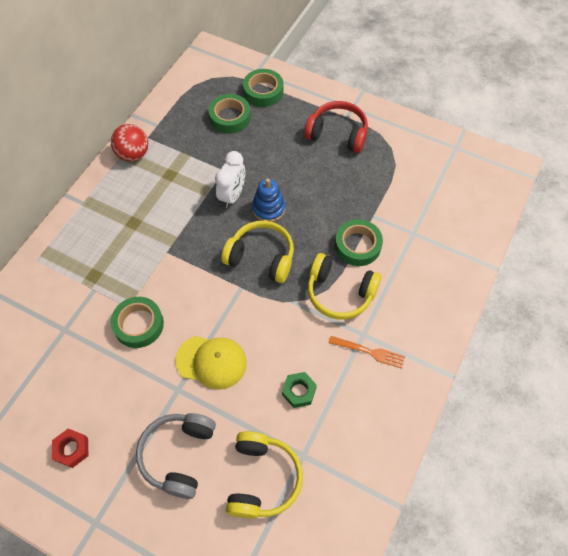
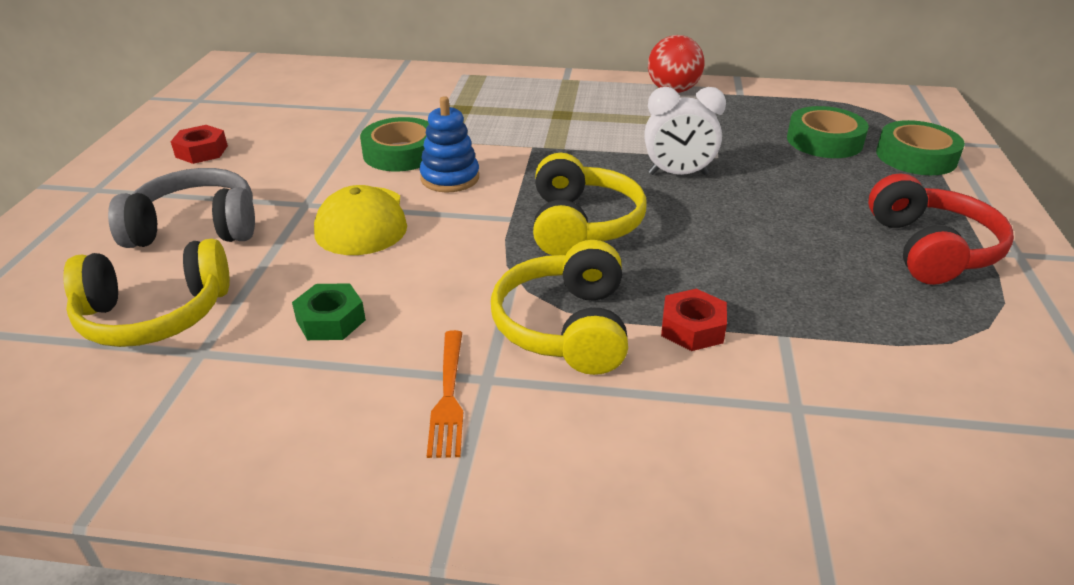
camera: 70 degrees right, 25 degrees down
blue stacking toy [252,178,285,222] -> blue stacking toy moved to [420,96,479,192]
green tape [335,219,383,266] -> red nut [661,289,727,351]

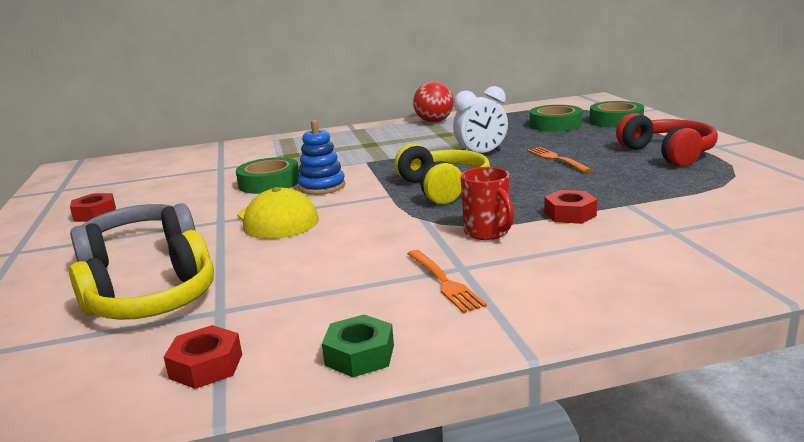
camera: 20 degrees left, 15 degrees down
green nut [292,283,366,340] -> green nut moved to [322,314,394,377]
yellow headphones [491,240,628,375] -> red mug [460,167,514,240]
none -> red nut [164,325,242,389]
none -> orange fork [527,147,592,173]

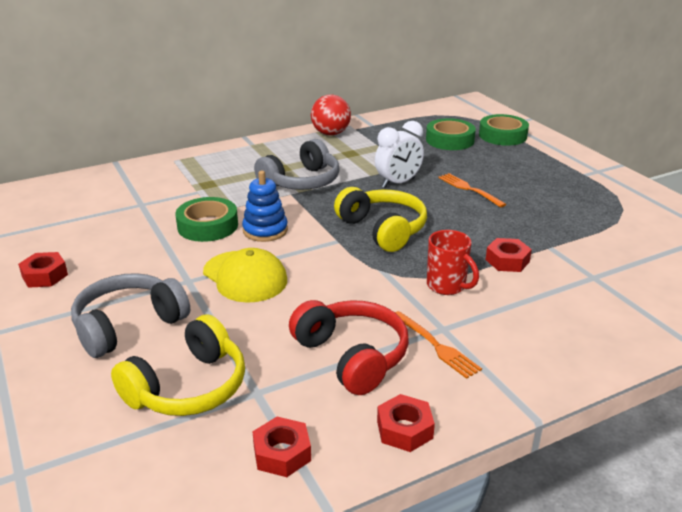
camera: 15 degrees left, 10 degrees up
green nut [322,314,394,377] -> red nut [377,394,435,452]
red headphones [616,113,718,167] -> red headphones moved to [289,300,409,395]
none -> grey headphones [254,139,339,190]

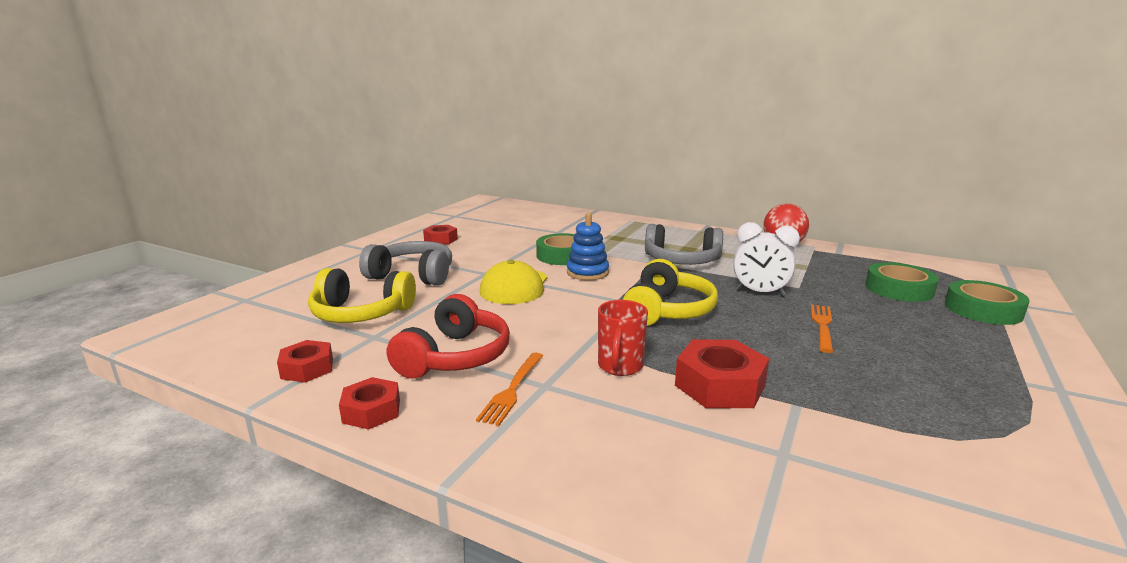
camera: 55 degrees right, 10 degrees down
red nut [486,238,532,272] -> red nut [675,340,769,408], size x1.59

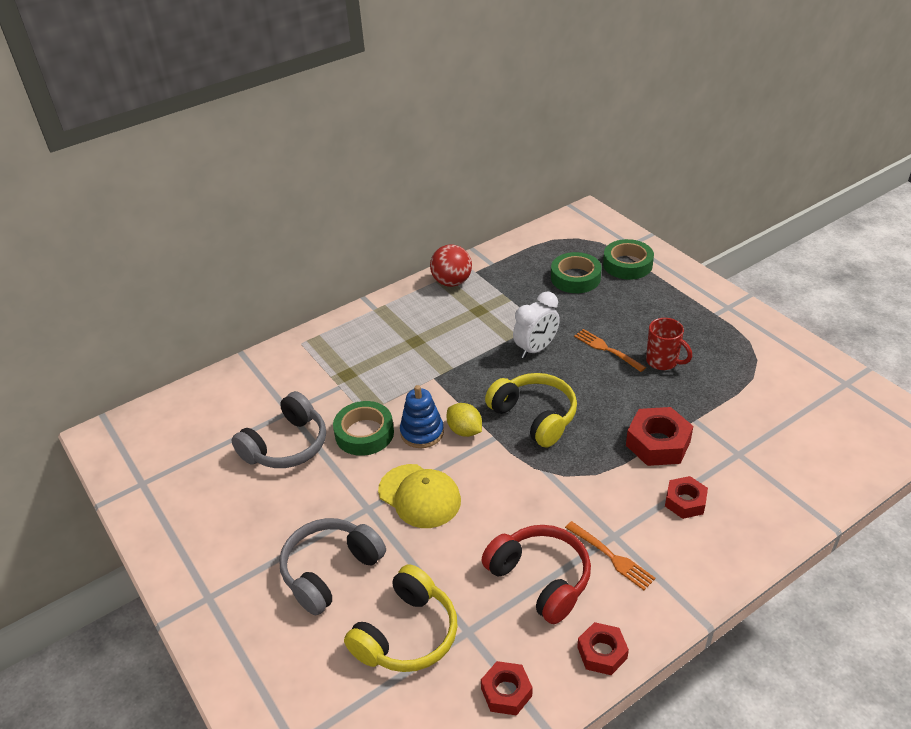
camera: 60 degrees left, 20 degrees up
red nut [423,225,458,244] -> red nut moved to [665,476,708,519]
red mug [598,300,648,376] -> red mug moved to [646,318,692,370]
grey headphones [645,224,723,265] -> grey headphones moved to [232,391,326,468]
none -> yellow lemon [447,403,482,437]

